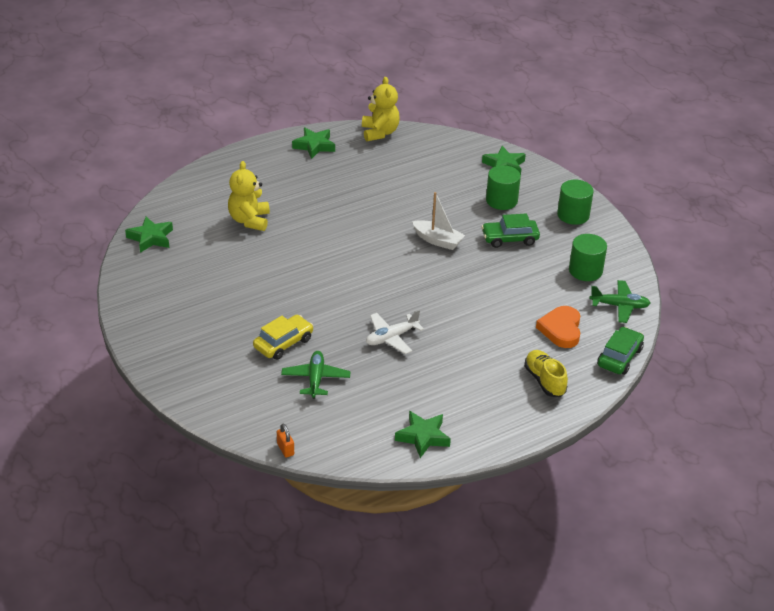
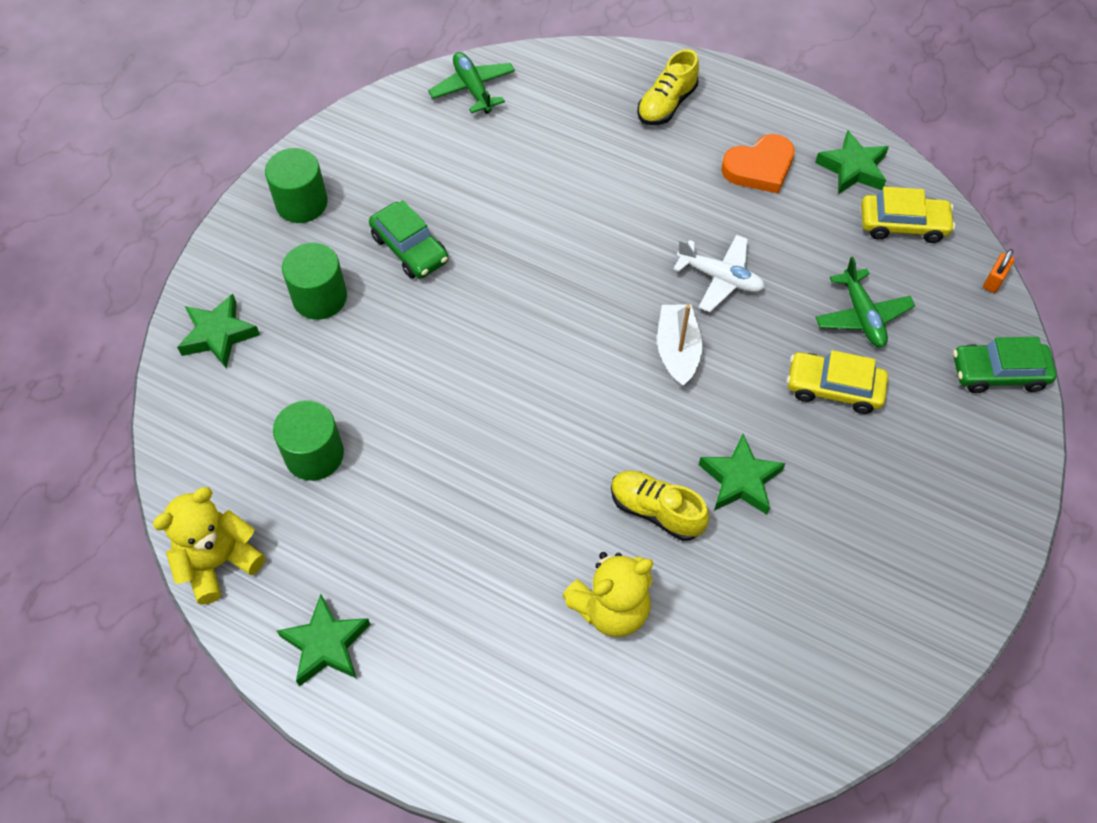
camera: 120 degrees left, 20 degrees up
green star [125,217,173,253] -> green star moved to [699,434,786,515]
green plane [281,351,351,399] -> green plane turned 75 degrees counterclockwise [815,257,915,347]
white boat [412,192,465,250] -> white boat moved to [657,304,702,388]
orange heart [536,306,580,348] -> orange heart moved to [721,134,795,193]
green cylinder [569,234,607,281] -> green cylinder moved to [273,400,344,481]
green car [597,327,644,375] -> green car moved to [953,337,1057,393]
none -> yellow shoe [611,471,710,541]
none -> yellow car [861,187,955,243]

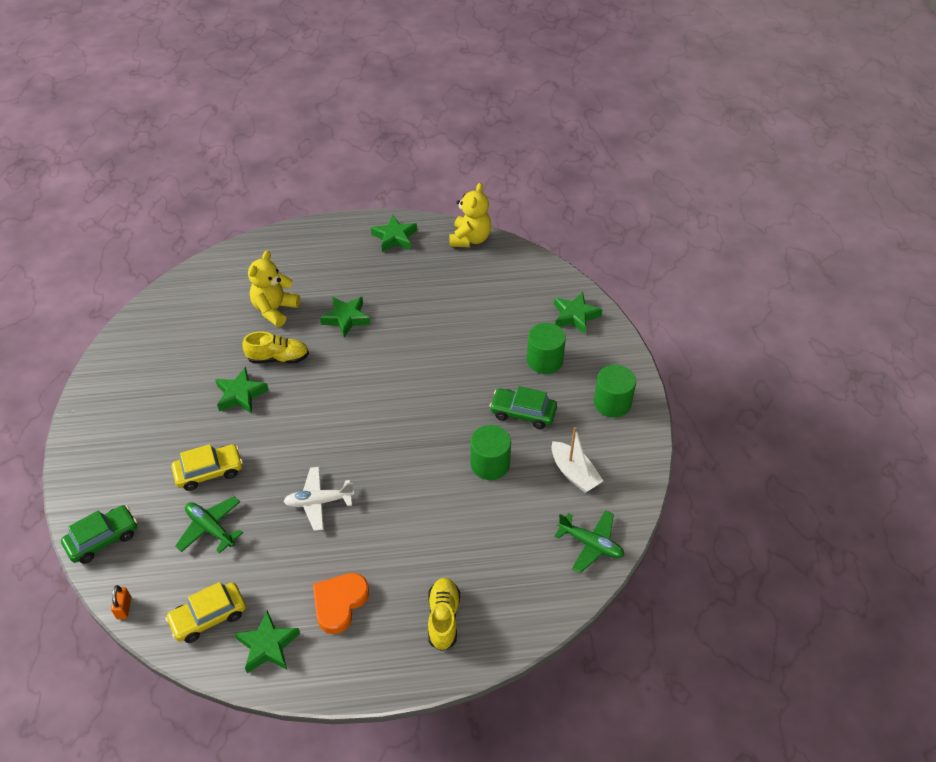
camera: 145 degrees right, 10 degrees down
green cylinder [273,400,344,481] -> green cylinder moved to [470,425,511,480]
white boat [657,304,702,388] -> white boat moved to [551,427,603,493]
none -> green star [320,297,371,338]

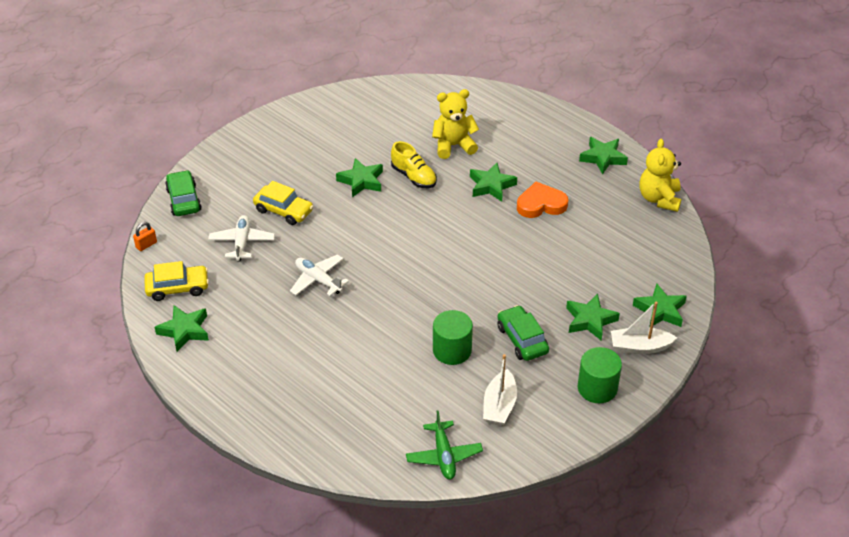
camera: 50 degrees right, 5 degrees down
green car [61,505,137,564] -> green car turned 120 degrees counterclockwise [165,170,202,216]
yellow car [165,582,246,643] -> yellow car turned 150 degrees clockwise [144,261,209,301]
green plane [175,497,243,553] -> white plane [208,215,275,262]
orange heart [313,573,369,634] -> orange heart moved to [517,182,568,218]
yellow shoe [428,578,460,651] -> none
yellow teddy bear [449,183,491,247] -> yellow teddy bear turned 120 degrees clockwise [639,139,681,212]
green cylinder [527,323,566,374] -> green star [566,294,620,340]
none -> white boat [611,301,677,354]

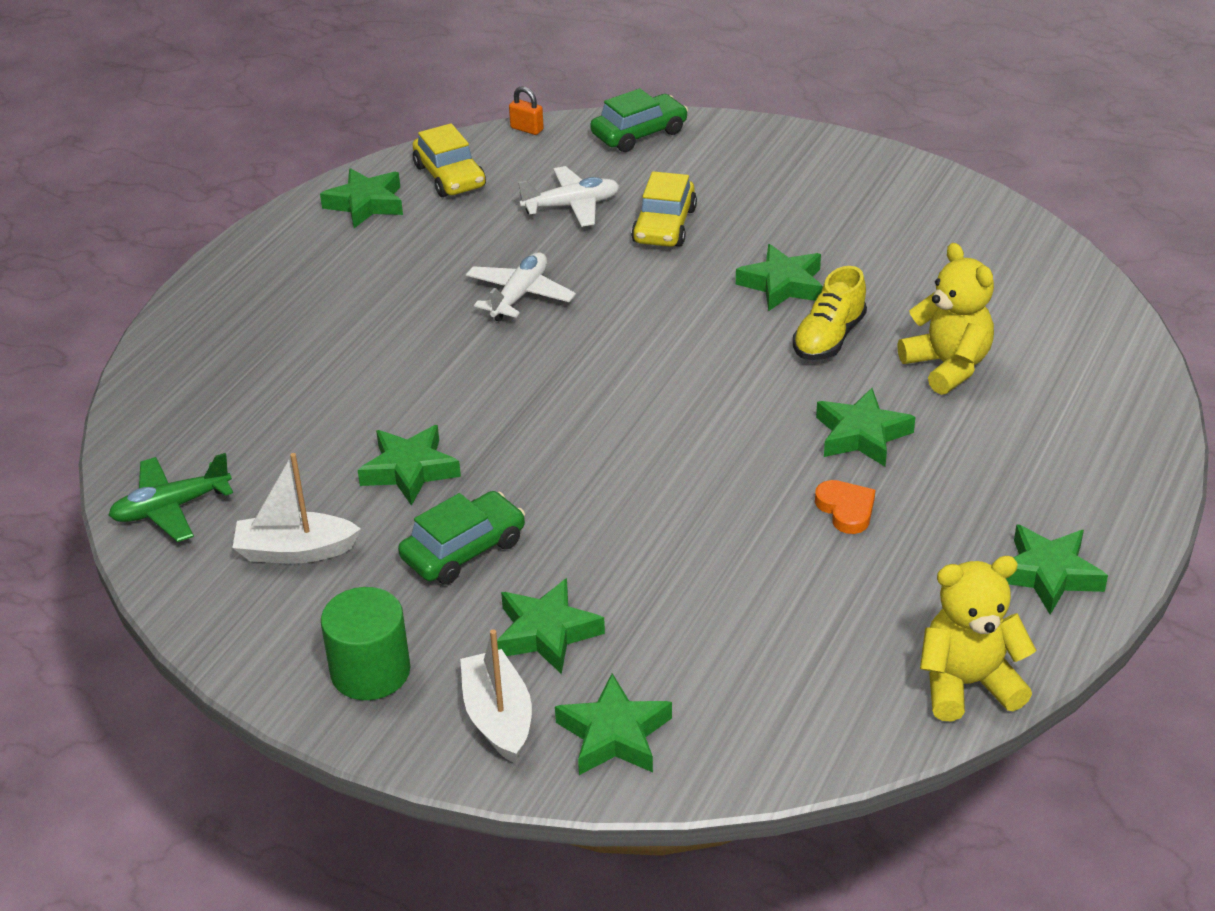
camera: 75 degrees right, 5 degrees down
green cylinder [433,310,473,365] -> green star [358,425,461,506]
orange heart [517,182,568,218] -> orange heart [815,480,875,534], size x0.64

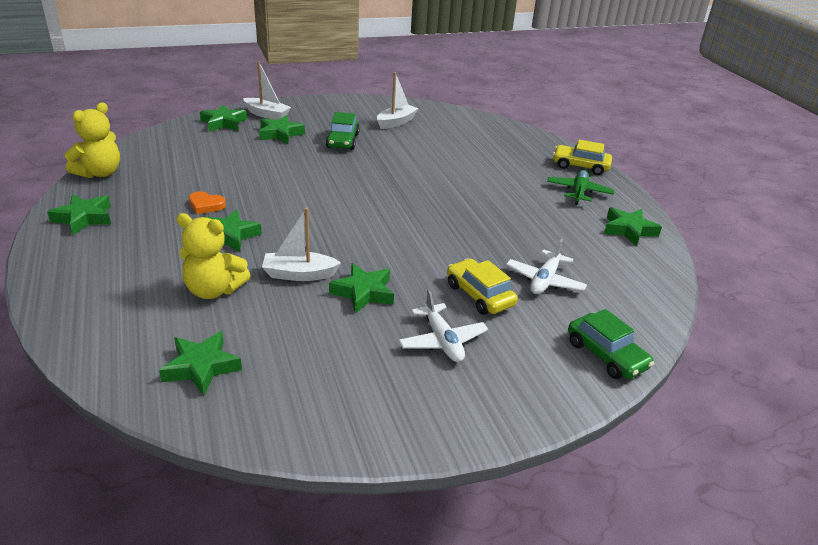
camera: 130 degrees right, 5 degrees down
green plane [109,453,233,542] -> green plane moved to [547,170,614,205]
green cylinder [321,587,410,700] -> none
green star [358,425,461,506] -> green star moved to [159,331,242,396]
yellow car [413,123,486,197] -> yellow car moved to [553,140,612,175]
white plane [466,252,576,322] -> white plane moved to [399,290,488,362]
orange padlock [509,86,544,135] -> none
green car [590,88,688,152] -> green car turned 45 degrees counterclockwise [568,309,654,379]
yellow shoe [793,266,867,360] -> white boat [262,208,341,281]

